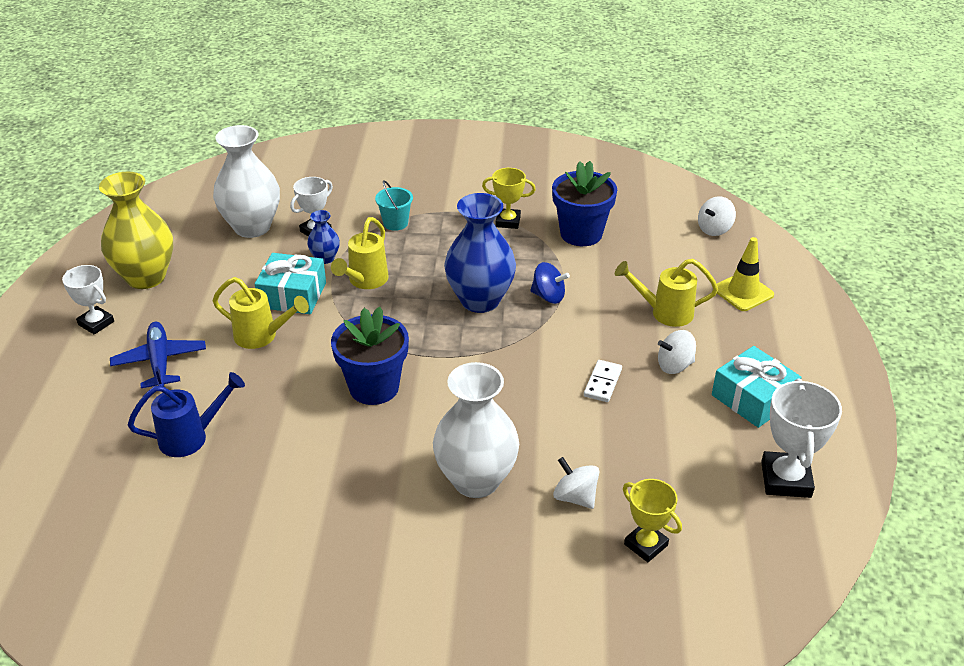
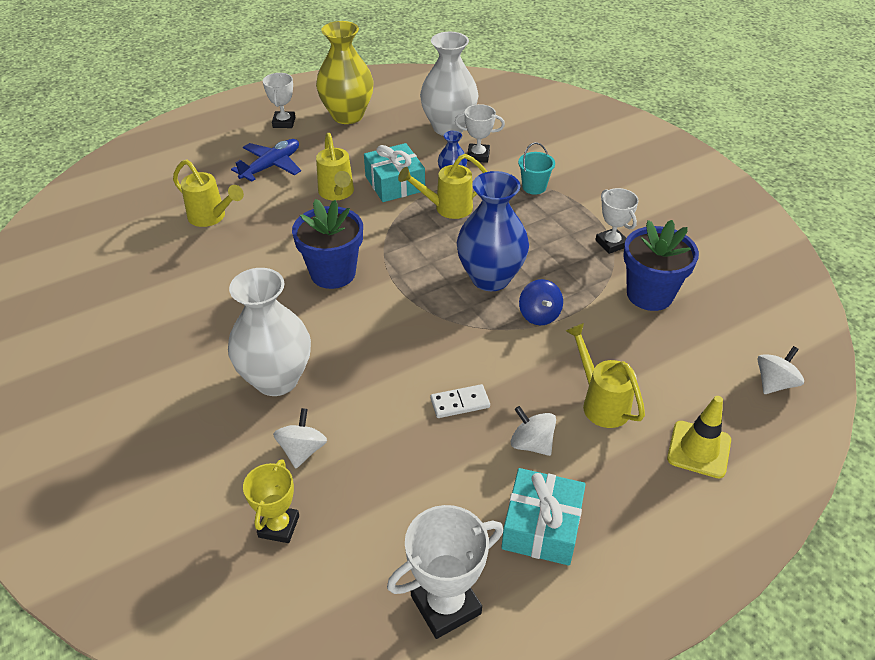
camera: 55 degrees right, 5 degrees up
blue watering can [128,372,245,457] -> yellow watering can [173,159,244,227]
yellow trophy [482,168,536,229] -> white trophy [595,188,638,254]
white spinning top [698,196,736,236] -> white spinning top turned 120 degrees clockwise [757,346,804,394]

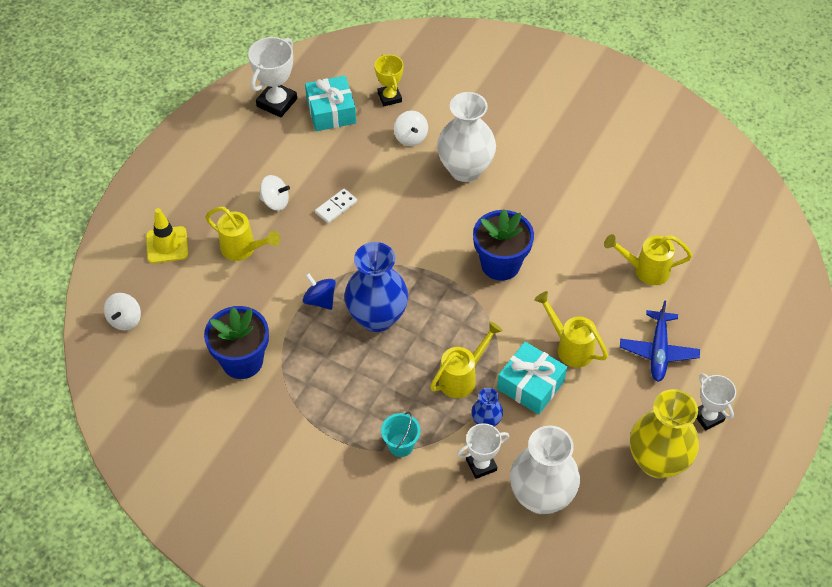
camera: 150 degrees right, 10 degrees up
turquoise gift [501,468,586,566] -> turquoise gift moved to [305,76,356,131]
white trophy [595,188,638,254] -> none

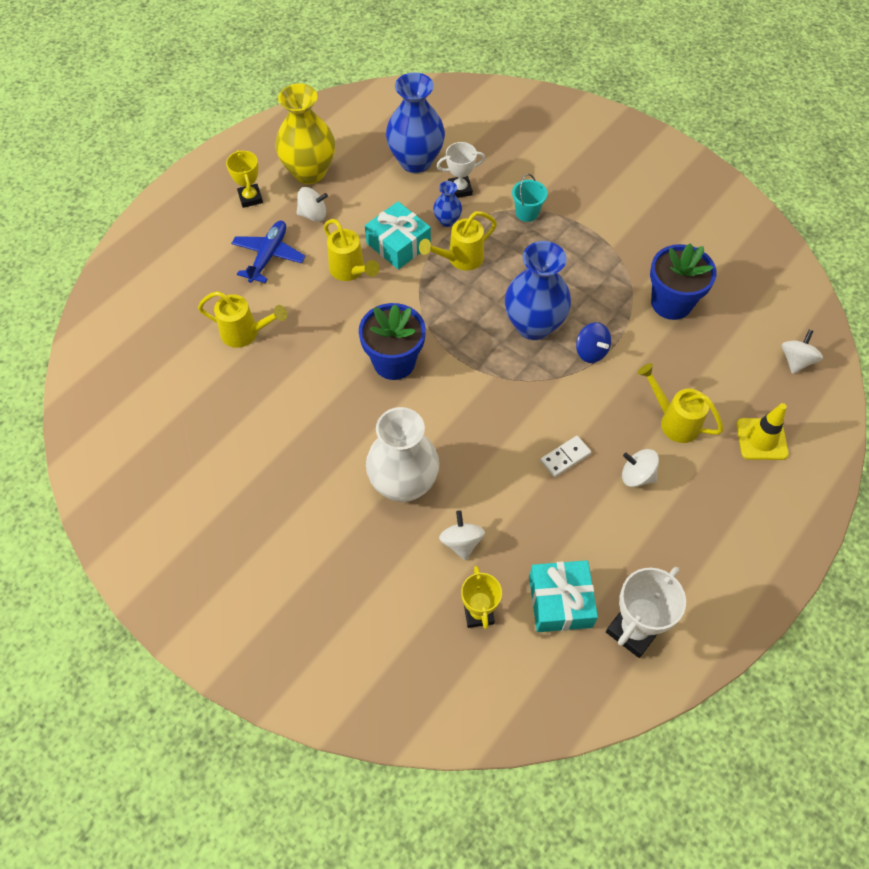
camera: 170 degrees left, 5 degrees up
white vase [510,425,580,514] -> blue vase [386,73,445,173]
white trophy [696,373,736,431] -> yellow trophy [226,150,263,208]
none -> white spinning top [297,187,328,222]

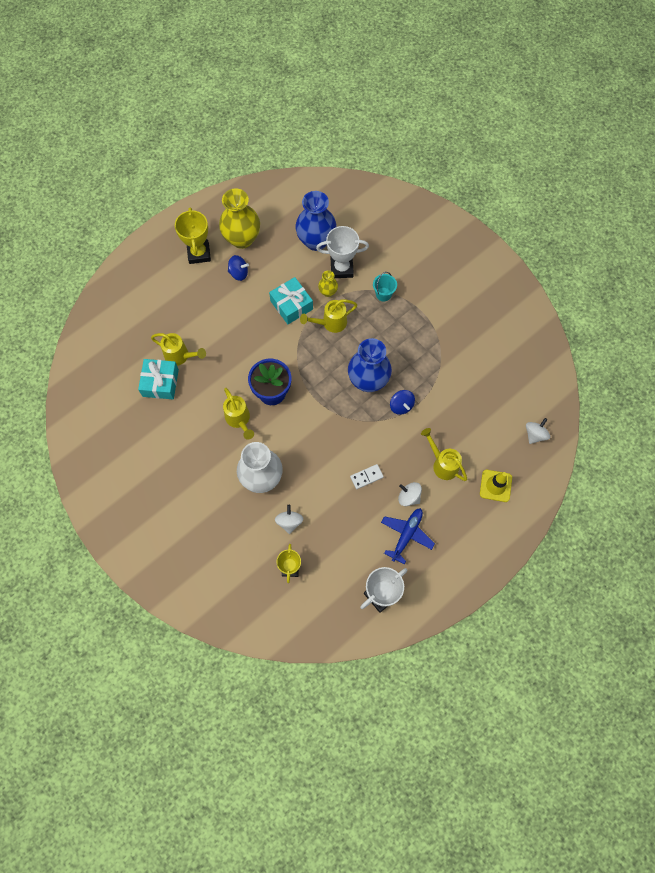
camera: 10 degrees right, 10 degrees up
yellow trophy [226,150,263,208] -> yellow trophy [175,207,211,264], size x1.51
blue plane [231,221,305,283] -> blue plane moved to [381,508,435,564]
white spinning top [297,187,328,222] -> blue spinning top [228,255,249,281]
yellow watering can [324,219,379,281] -> yellow watering can moved to [223,388,254,440]
blue vase [433,181,462,227] -> yellow vase [318,270,338,297]
white trophy [437,142,485,198] -> white trophy [316,226,369,278], size x1.51
turquoise gift [529,560,598,632] -> turquoise gift moved to [138,359,179,399]
blue flower pot [650,243,717,320] -> none

